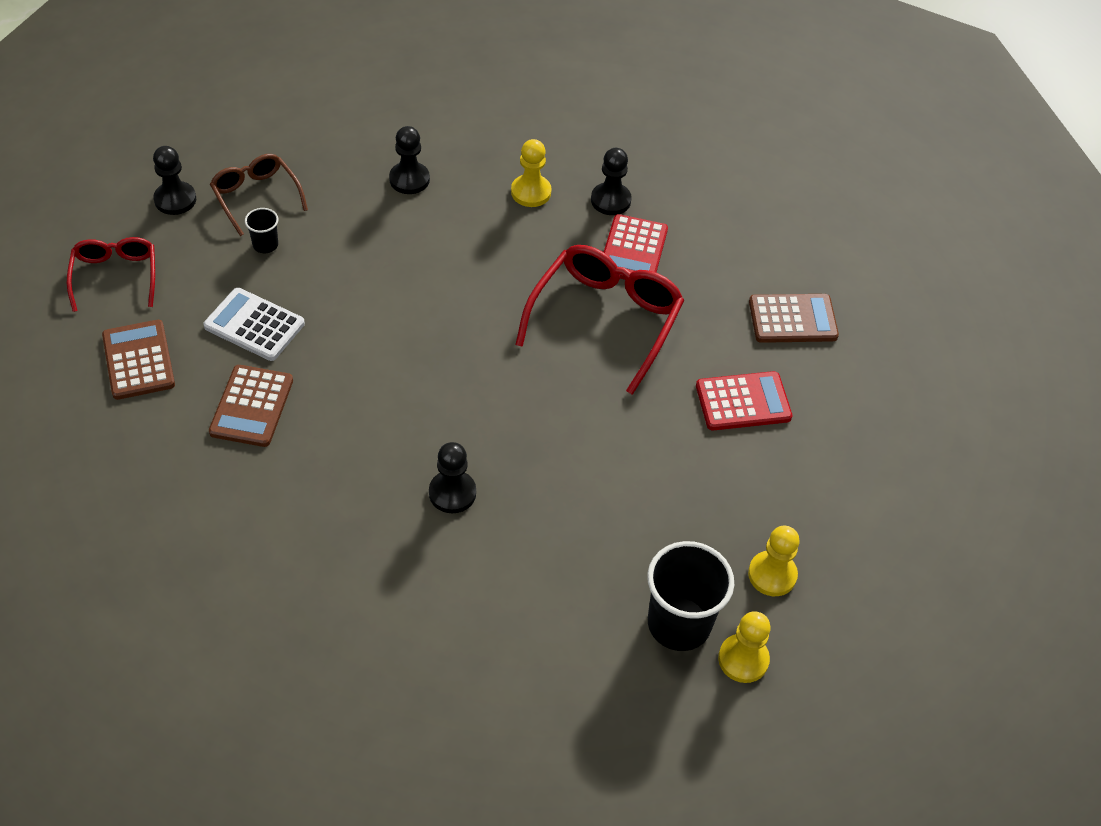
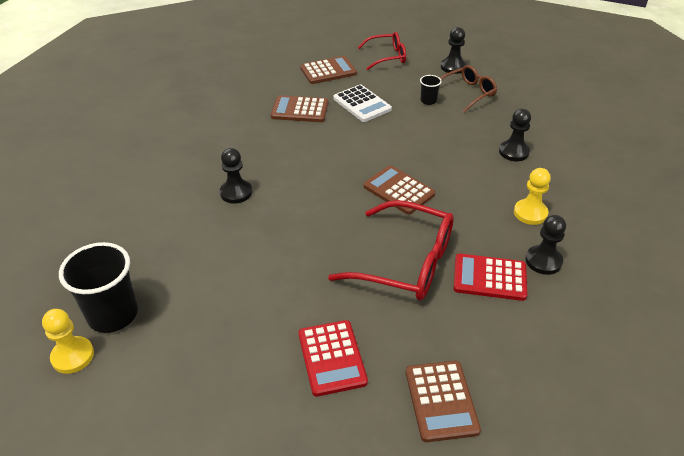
camera: 90 degrees right, 10 degrees down
white calculator [203,288,305,361] -> white calculator turned 120 degrees clockwise [333,84,392,122]
yellow pawn [748,526,800,596] -> none
none -> brown calculator [363,165,435,215]

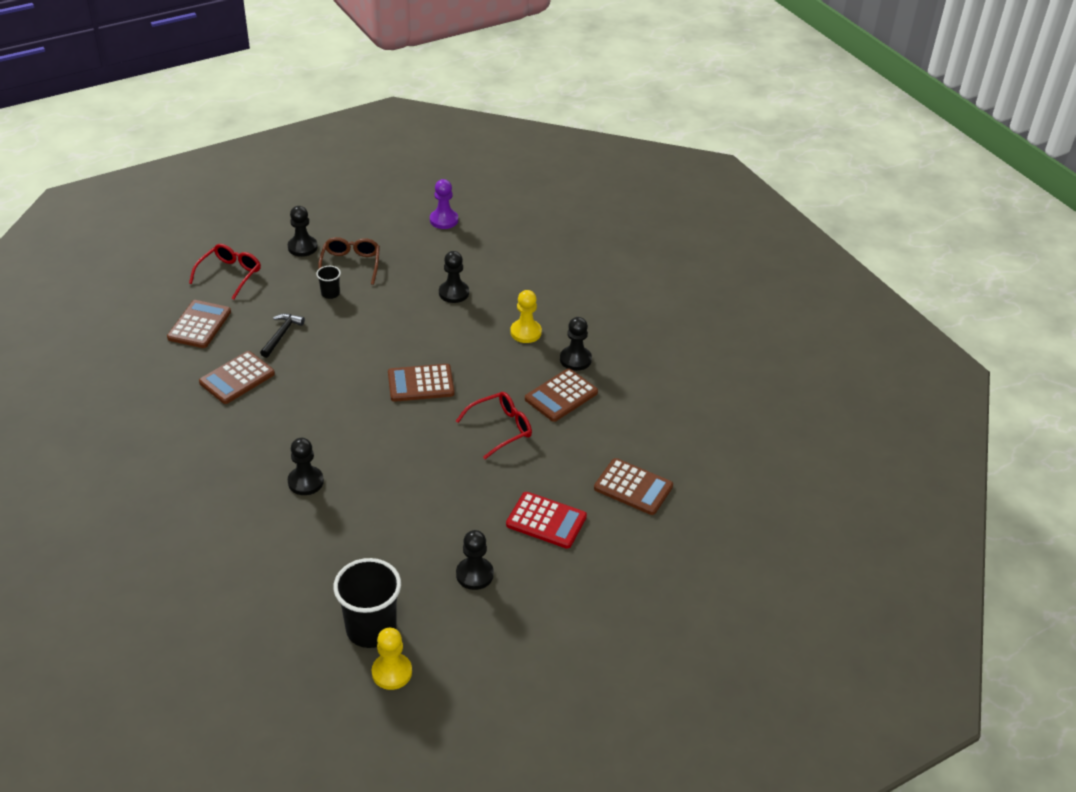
camera: 55 degrees left, 0 degrees up
red glasses [328,200,454,300] -> red glasses [456,392,532,459], size x0.60
white calculator [333,84,392,122] -> black hammer [260,314,305,358]
red calculator [453,254,527,301] -> brown calculator [525,369,598,422]
none -> purple pawn [430,179,458,229]
none -> black pawn [456,530,494,590]

